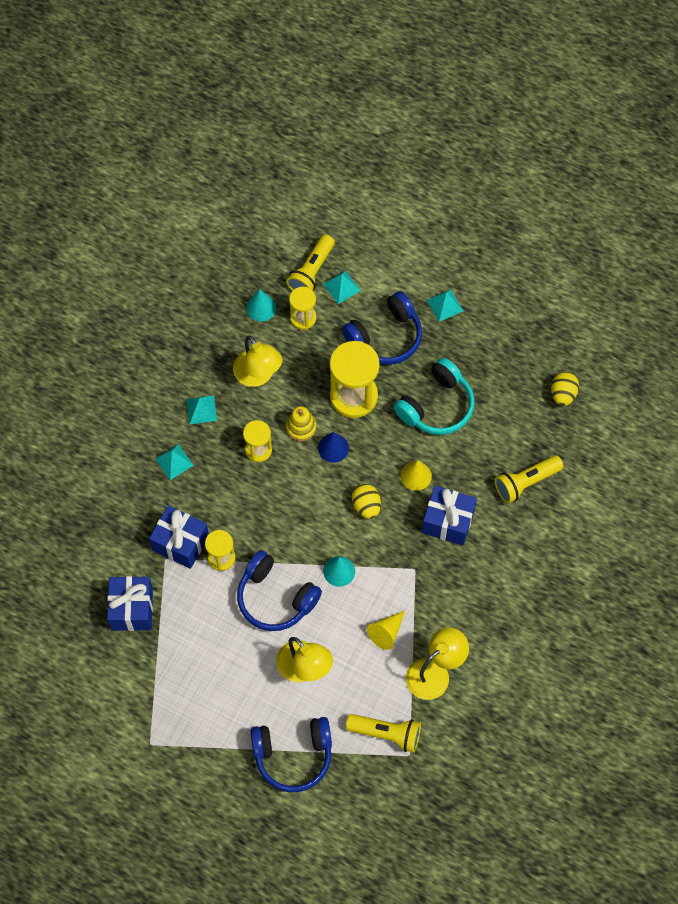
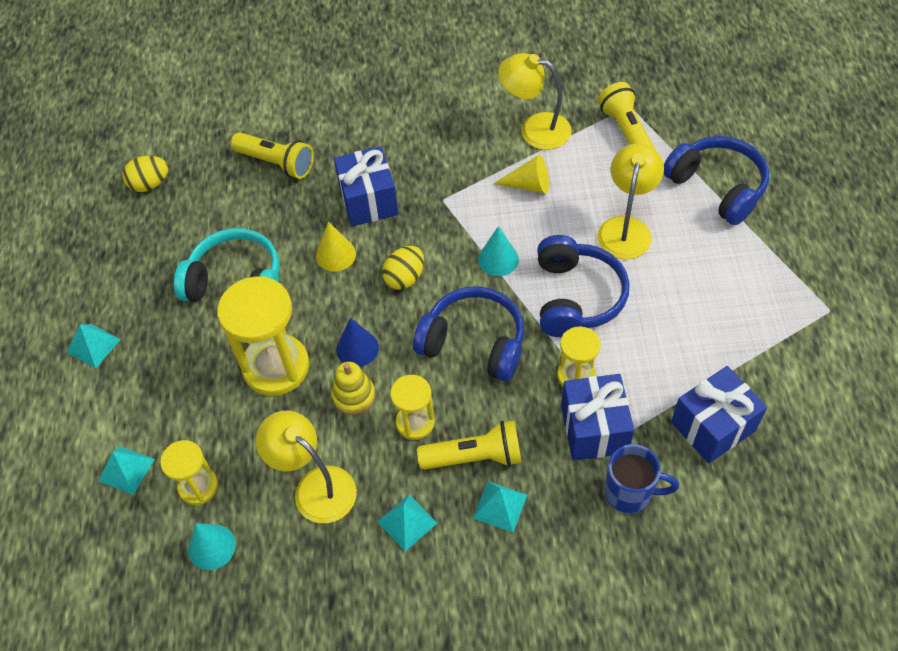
camera: 120 degrees left, 10 degrees down
yellow lamp [233,336,282,387] -> yellow lamp turned 75 degrees counterclockwise [256,411,357,523]
yellow flashlight [286,234,335,291] -> yellow flashlight moved to [417,421,522,470]
blue headphones [342,291,422,365] -> blue headphones moved to [413,286,524,382]
none -> blue mug [605,444,679,514]

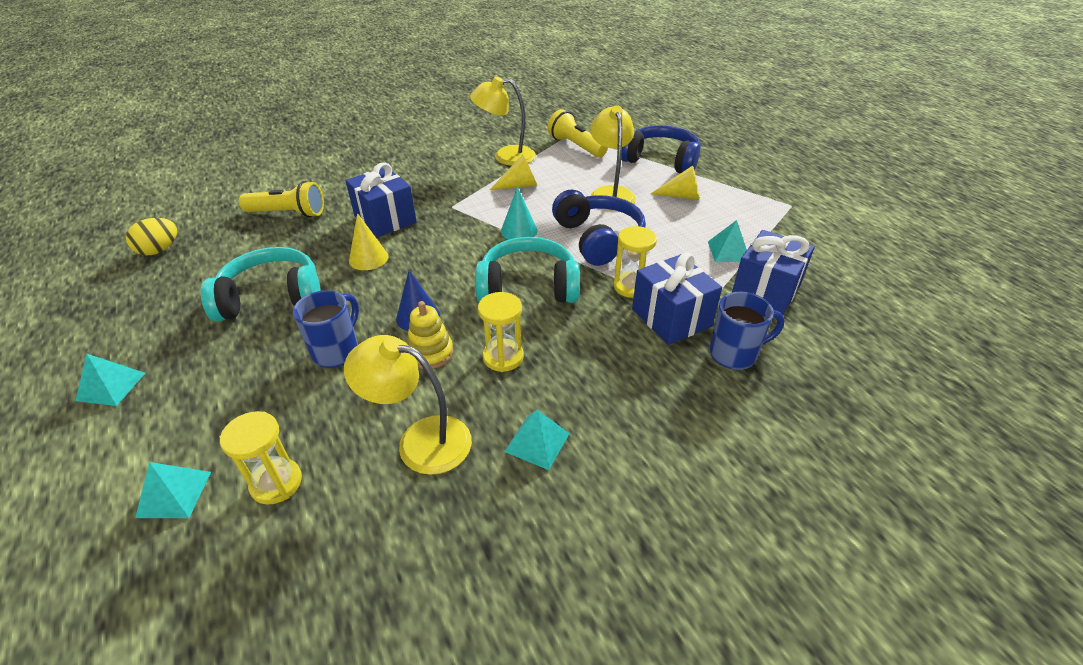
camera: 25 degrees left, 15 degrees down
turquoise cone [188,523,236,570] -> none
yellow hourglass [217,276,309,396] -> blue mug [293,290,359,368]
yellow egg [382,246,424,290] -> none
blue headphones [413,286,524,382] -> turquoise headphones [475,237,580,303]
yellow flashlight [417,421,522,470] -> none
turquoise pyramid [473,481,527,533] -> turquoise pyramid moved to [708,220,747,262]
none -> yellow cone [650,165,699,200]

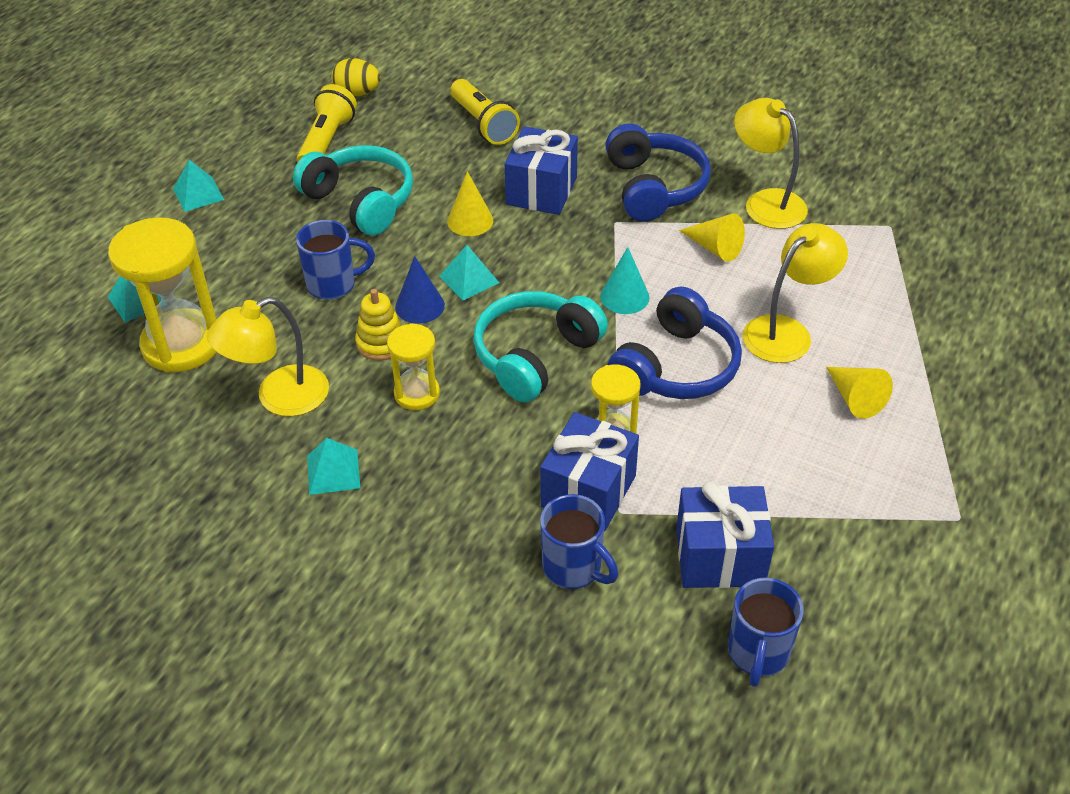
camera: 55 degrees right, 5 degrees up
yellow hourglass [220,411,302,505] -> yellow hourglass [108,217,217,373], size x1.80
yellow lamp [343,335,472,475] -> yellow lamp turned 105 degrees counterclockwise [207,297,329,416]
turquoise headphones [475,237,580,303] -> turquoise headphones turned 105 degrees counterclockwise [473,291,608,402]
yellow flashlight [547,109,608,158] -> yellow flashlight moved to [297,84,357,162]
blue headphones [621,125,701,173] -> blue headphones moved to [605,124,711,221]
turquoise pyramid [708,220,747,262] -> turquoise pyramid moved to [439,245,499,300]
none -> blue mug [728,578,804,687]

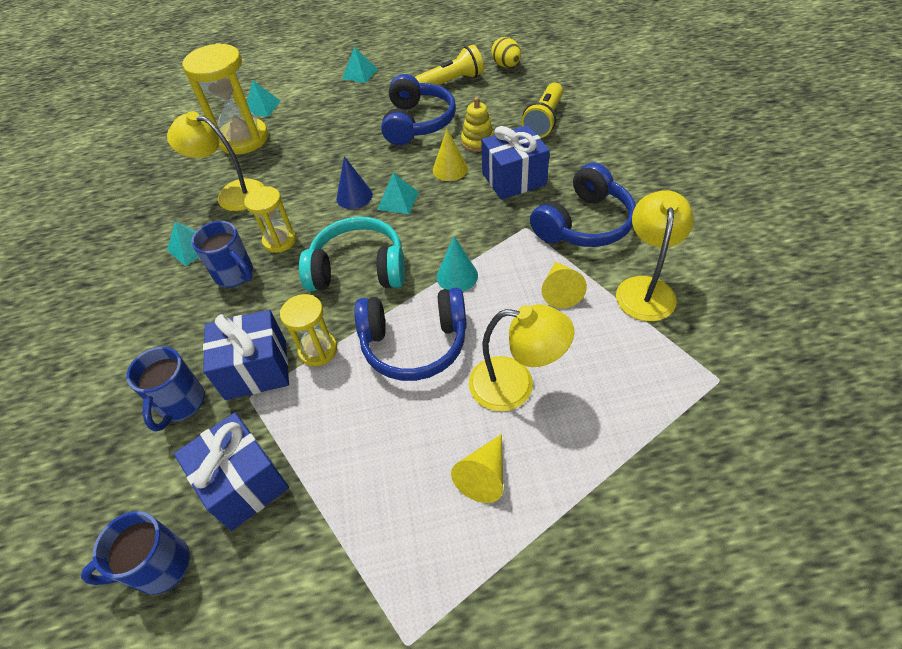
camera: 55 degrees right, 5 degrees up
turquoise headphones [293,145,413,236] -> blue headphones [381,74,456,145]
blue mug [296,220,375,300] -> blue mug moved to [191,221,253,288]
yellow stacking toy [355,289,402,360] -> yellow stacking toy moved to [461,97,494,152]

